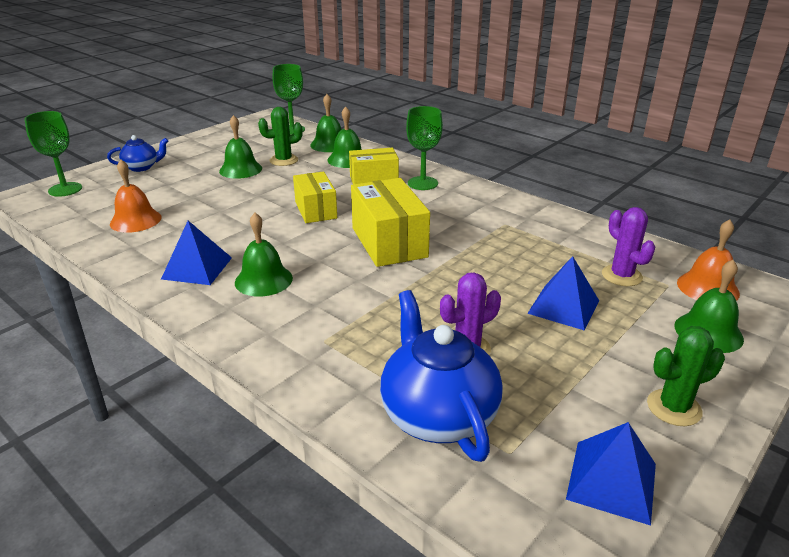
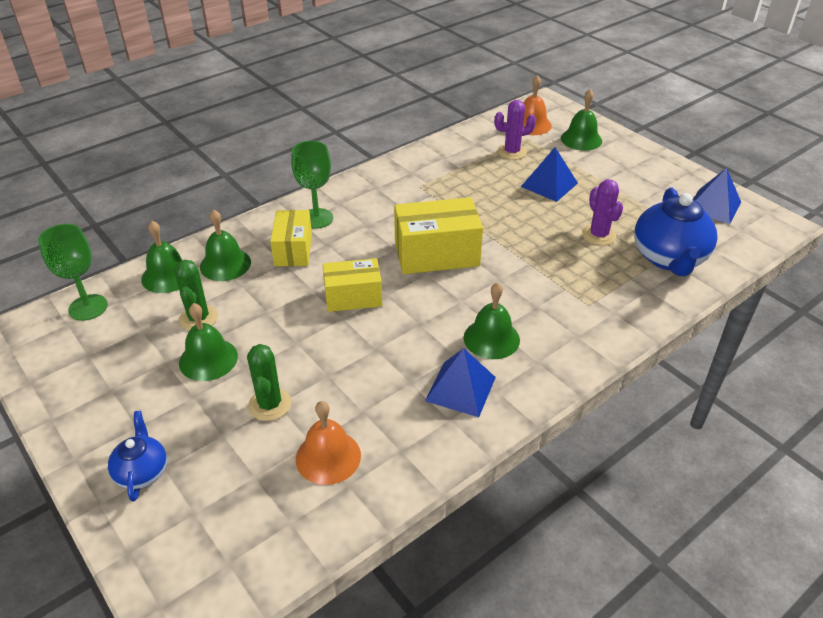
camera: 80 degrees left, 10 degrees up
green goblet [24,111,82,197] -> none
blue teapot [380,290,503,462] -> blue teapot turned 75 degrees counterclockwise [634,188,718,276]
green cactus [647,326,725,426] -> green cactus moved to [247,344,291,421]

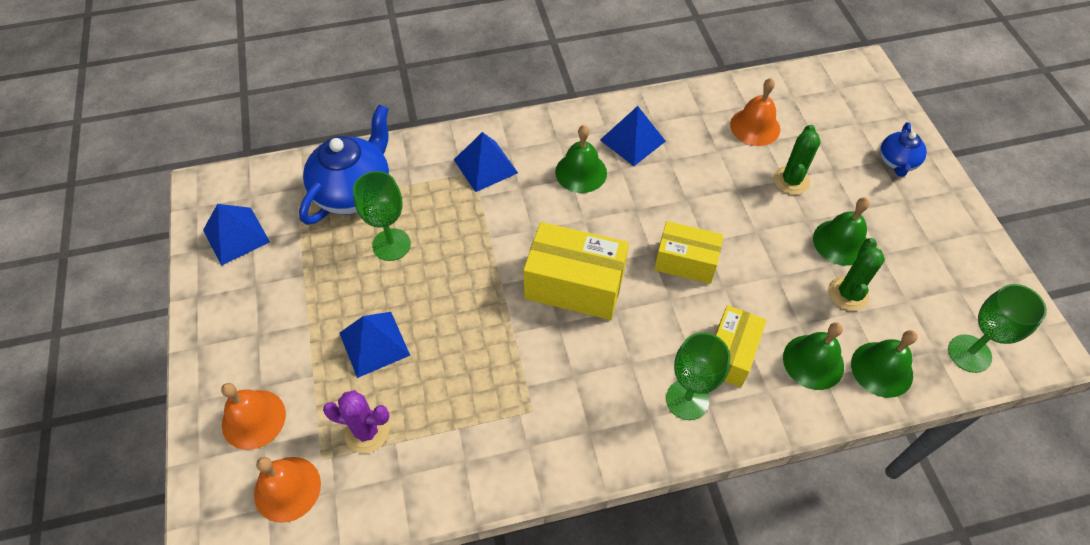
camera: 155 degrees left, 15 degrees up
green bell [561,89,602,151] -> orange bell [221,383,286,450]
purple cactus [582,180,623,245] -> green goblet [353,171,411,261]
none -> blue pyramid [454,132,518,192]

